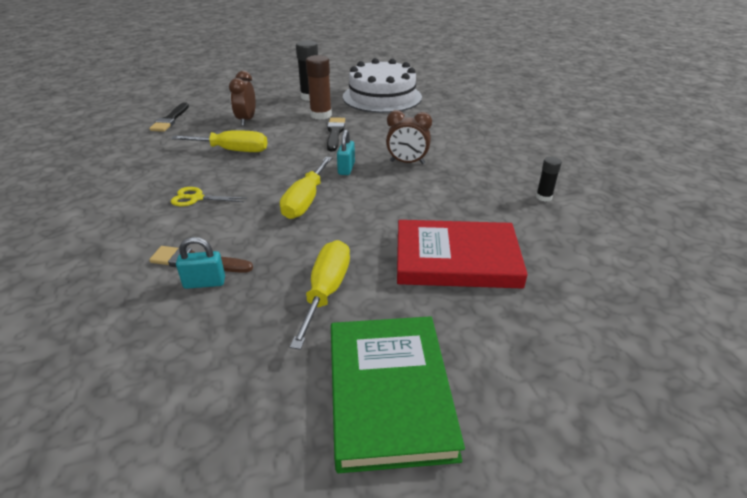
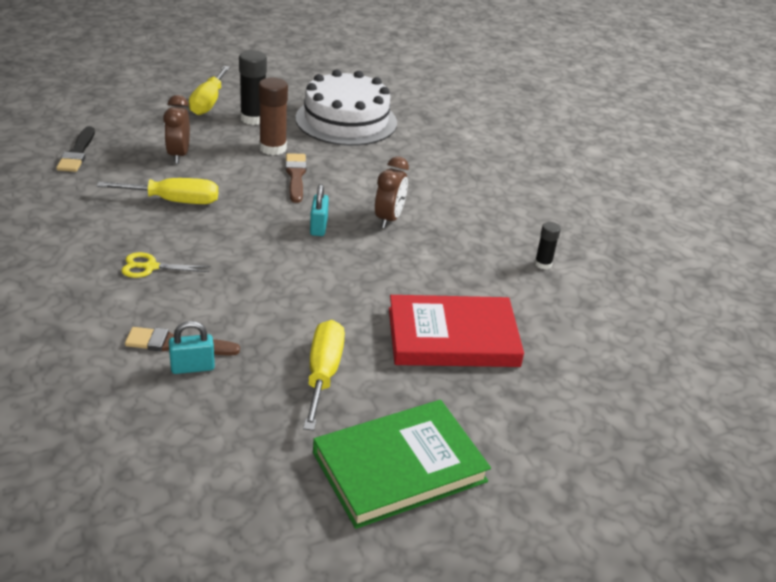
camera: 10 degrees left, 0 degrees up
yellow screwdriver [280,157,332,219] -> yellow screwdriver moved to [189,66,230,115]
black brush [327,118,345,151] -> brown brush [286,153,307,203]
green book [331,316,465,473] -> green book turned 75 degrees clockwise [313,400,491,529]
brown clock [386,110,432,164] -> brown clock turned 75 degrees counterclockwise [375,156,409,228]

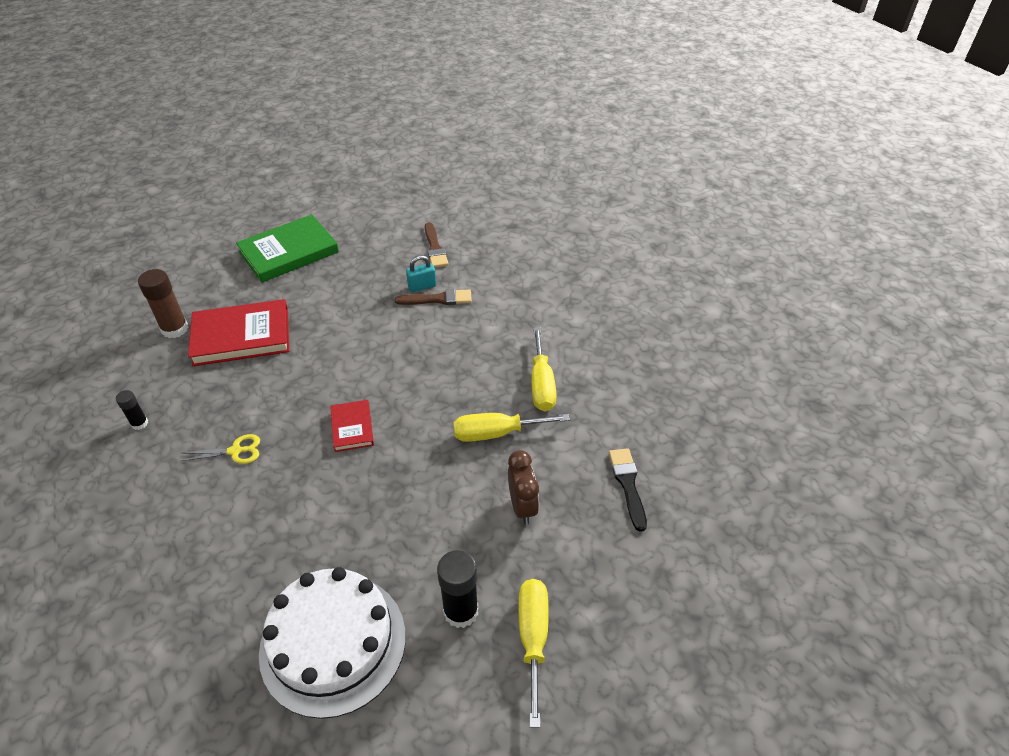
camera: 175 degrees right, 10 degrees up
yellow scissors [121,252,211,278] -> yellow scissors moved to [181,434,260,464]
brown glue stick [259,78,288,155] -> brown glue stick moved to [138,269,189,338]
brown brush [286,153,307,203] -> brown brush moved to [425,222,449,268]
yellow screwdriver [303,320,345,431] -> yellow screwdriver moved to [531,327,557,412]
turquoise padlock [310,184,329,236] -> red book [330,400,374,452]
brown clock [375,156,409,228] -> none

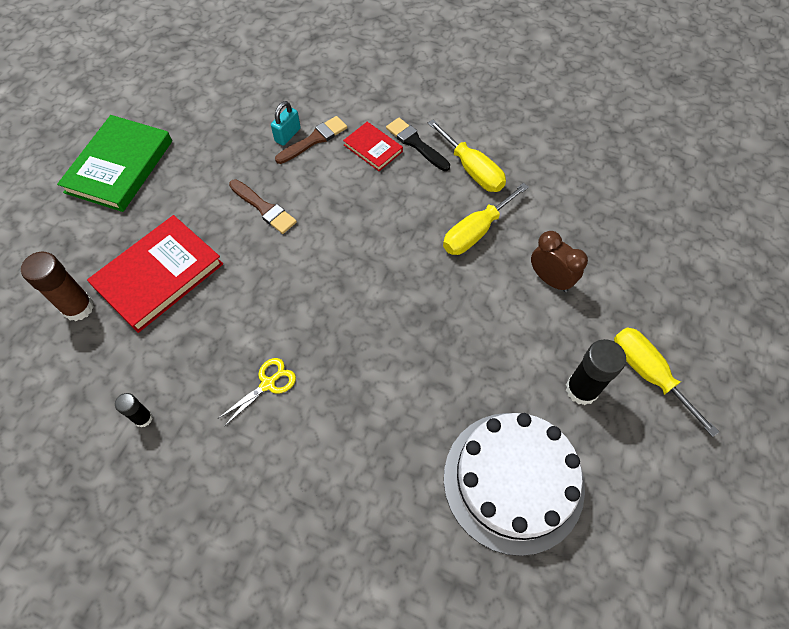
camera: 35 degrees left, 15 degrees up
red book [330,400,374,452] -> red book moved to [343,122,403,171]
brown brush [425,222,449,268] -> brown brush moved to [229,179,297,234]
black brush [609,448,647,532] -> black brush moved to [386,118,450,171]

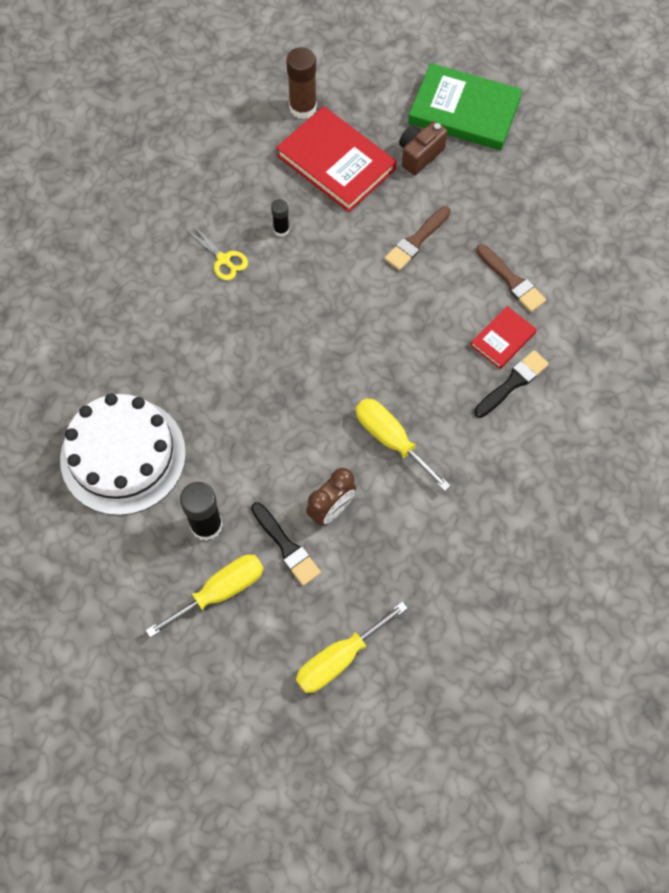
camera: 90 degrees right, 5 degrees up
black glue stick [115,393,153,428] -> black glue stick moved to [271,199,290,237]
turquoise padlock [271,101,301,145] -> none
yellow screwdriver [428,120,506,192] -> yellow screwdriver moved to [296,602,408,693]
none -> black brush [251,502,321,586]
none -> brown camera [399,121,447,175]

